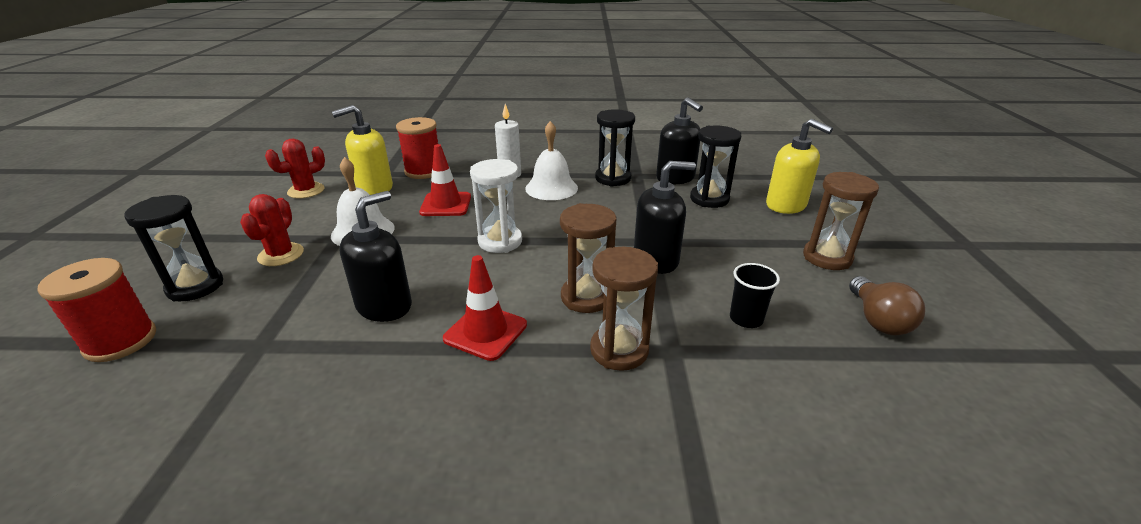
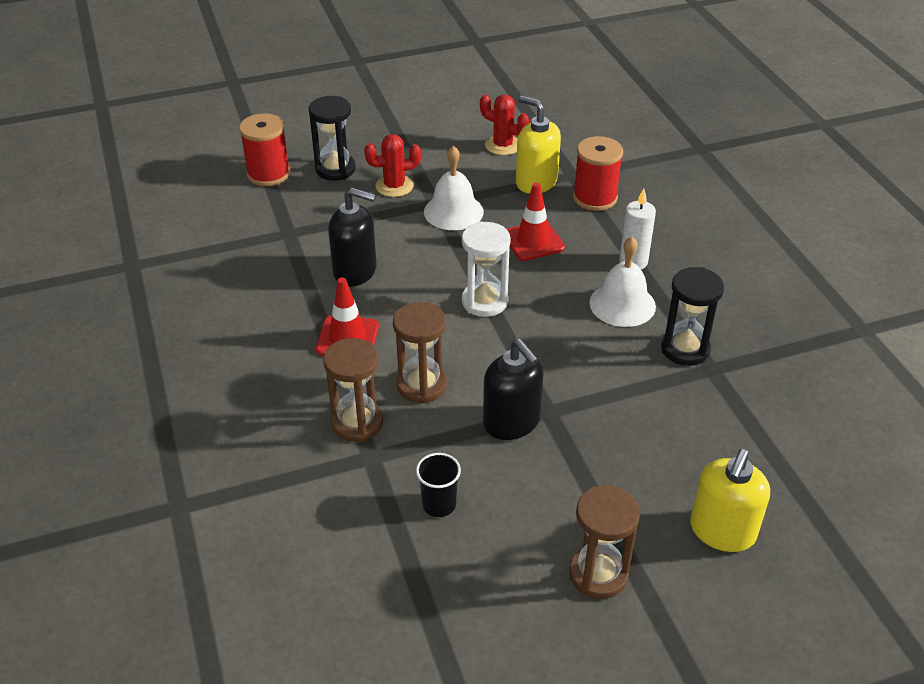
camera: 70 degrees right, 10 degrees up
black soap dispenser [656,97,703,184] -> none
black hourglass [690,126,741,208] -> none
brown light bulb [849,276,925,336] -> none

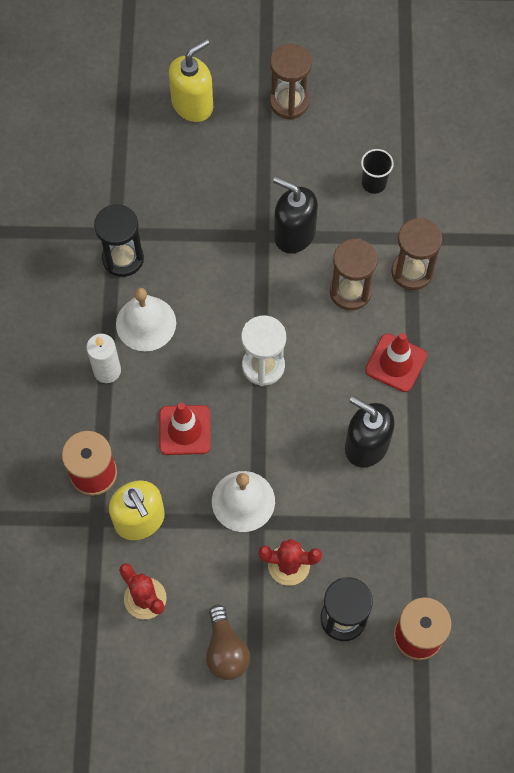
camera: 160 degrees left, 25 degrees up
black soap dispenser [483,339,543,440] -> black soap dispenser turned 45 degrees counterclockwise [273,176,318,254]
none -> brown light bulb [206,605,250,680]

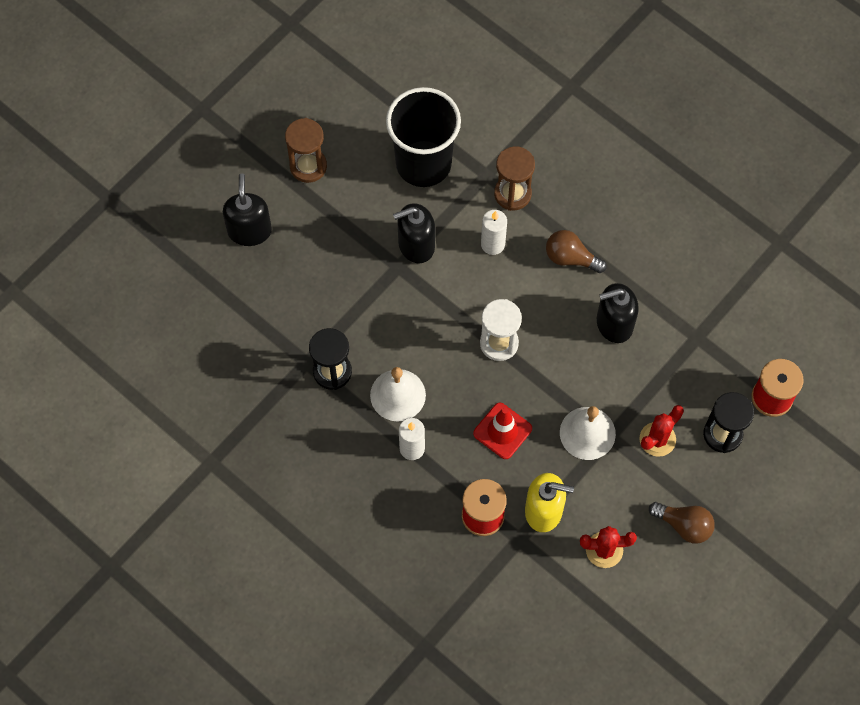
camera: 50 degrees left, 0 degrees up
yellow soap dispenser [169,39,213,122] -> black soap dispenser [223,174,272,246]
brown hourglass [330,238,378,310] -> white candle [481,210,507,255]
black cup [361,149,394,194] -> black cup [386,87,461,187], size x2.47
red traffic cone [365,333,427,392] -> brown light bulb [546,230,607,273]

